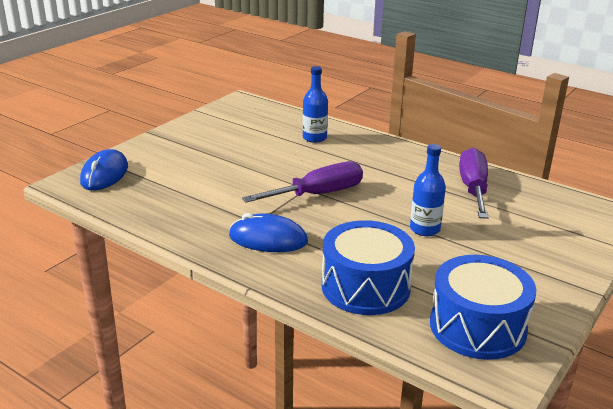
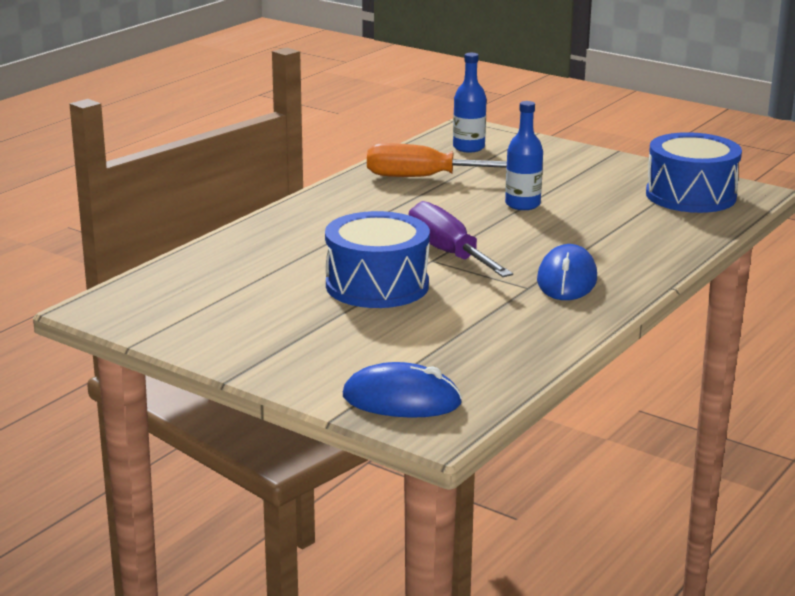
camera: 90 degrees left, 5 degrees down
blue bottle [303,66,328,143] -> blue bottle moved to [453,53,487,153]
blue drum [322,220,415,315] -> blue drum moved to [325,211,430,308]
purple screwdriver [459,148,489,219] -> orange screwdriver [367,143,507,177]

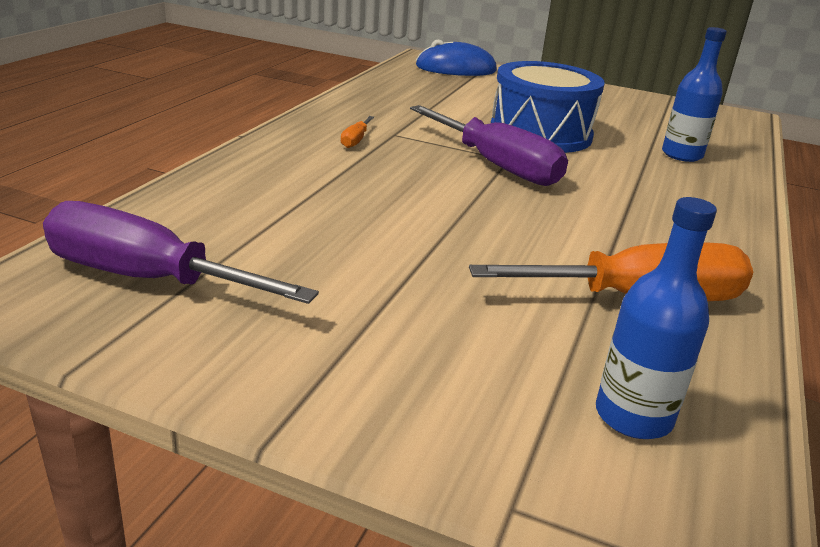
camera: 165 degrees right, 5 degrees up
blue bottle [505,101,543,210] -> blue bottle moved to [662,27,727,162]
blue mouse [537,244,597,300] -> orange screwdriver [341,116,374,148]
blue drum [646,132,742,213] -> purple screwdriver [43,201,319,304]

